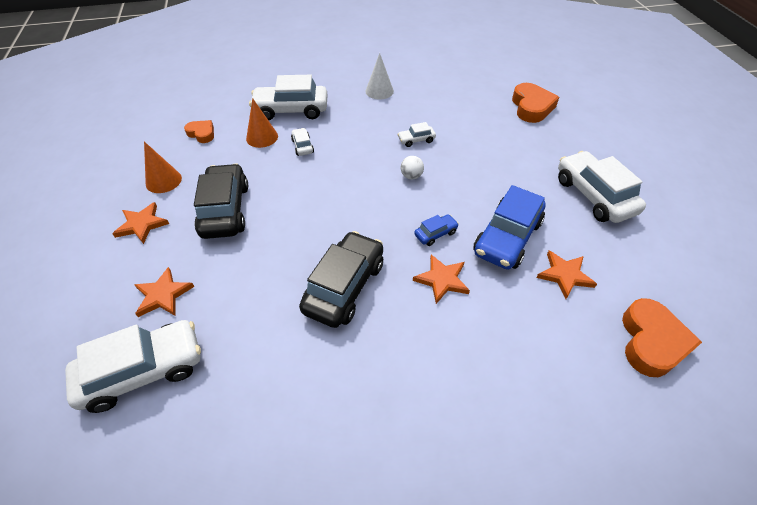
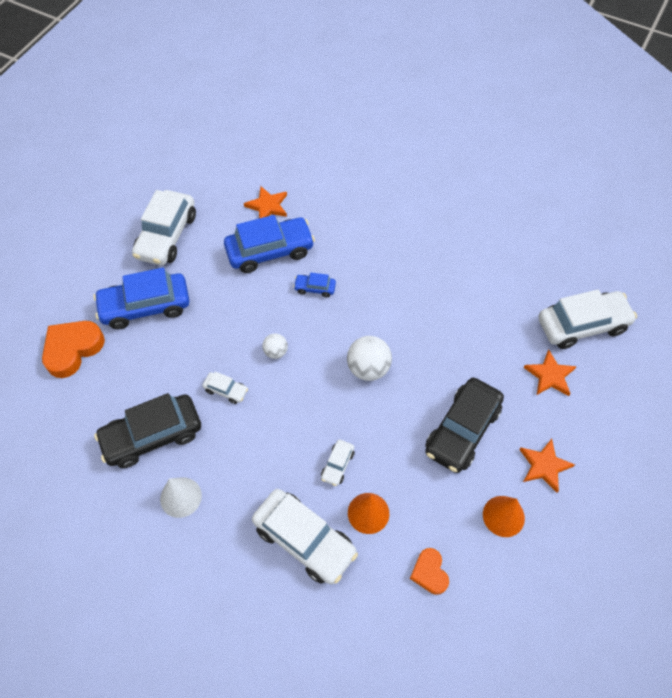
camera: 140 degrees left, 10 degrees up
white car [65,320,201,413] -> white car turned 150 degrees clockwise [539,289,637,349]
black car [299,231,383,328] -> black car moved to [94,393,201,468]
orange star [413,255,470,304] -> none
orange heart [622,298,702,377] -> none
none -> blue car [93,268,189,329]
none -> white ball [347,336,392,381]

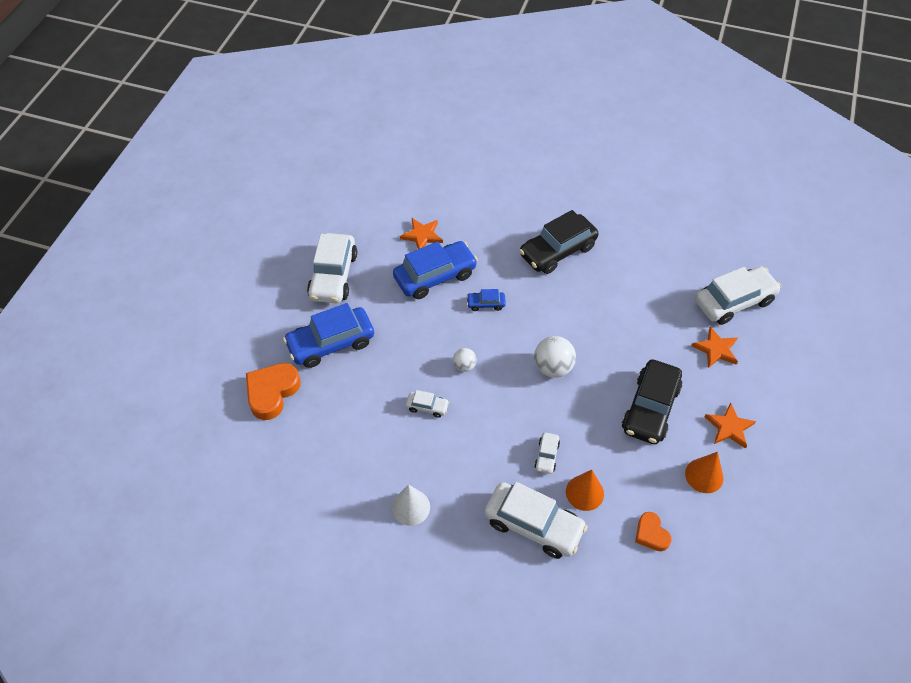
camera: 10 degrees left, 5 degrees down
black car [94,393,201,468] -> black car moved to [519,210,598,274]

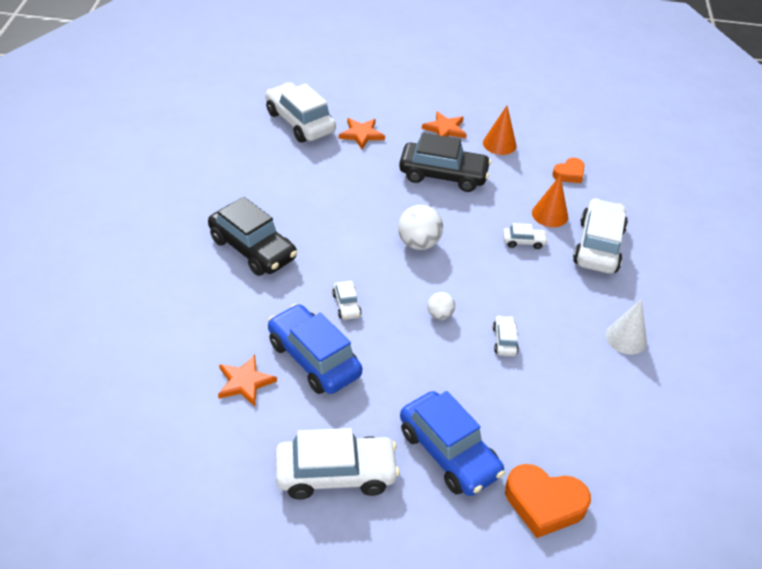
camera: 105 degrees left, 10 degrees down
blue car [466,289,506,311] -> white car [332,281,362,320]

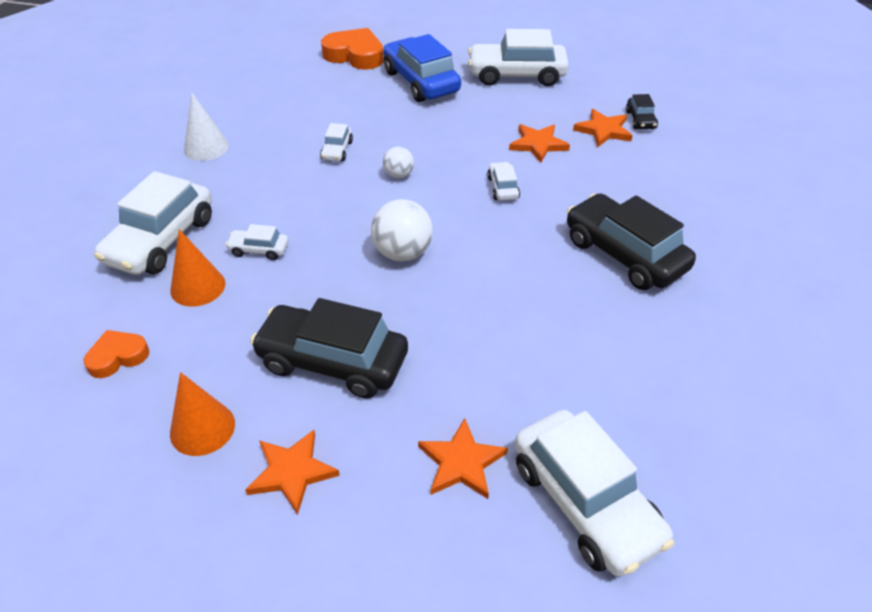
camera: 170 degrees left, 0 degrees up
blue car [268,304,362,394] -> orange star [509,124,570,163]
none -> black car [626,94,658,129]

